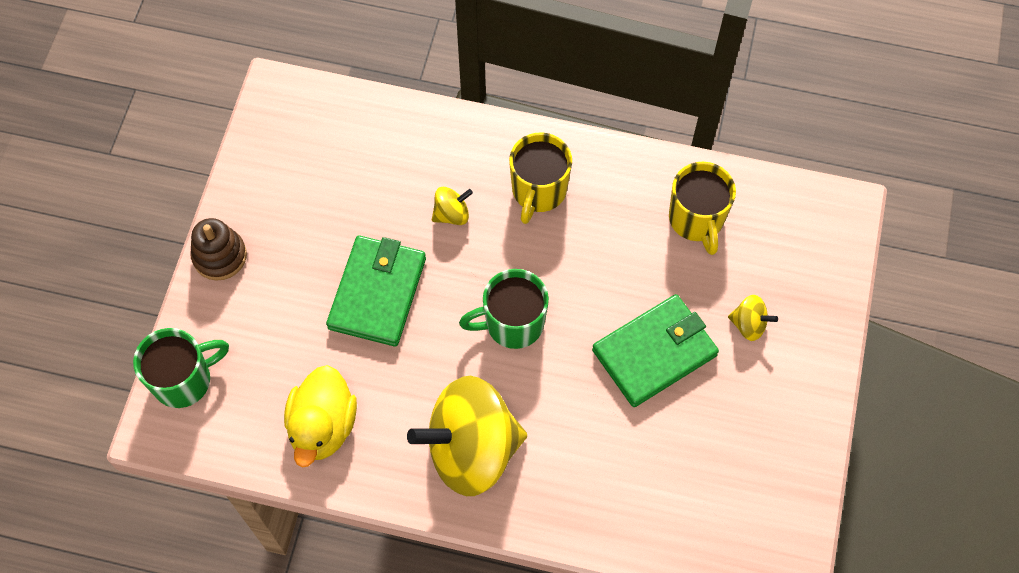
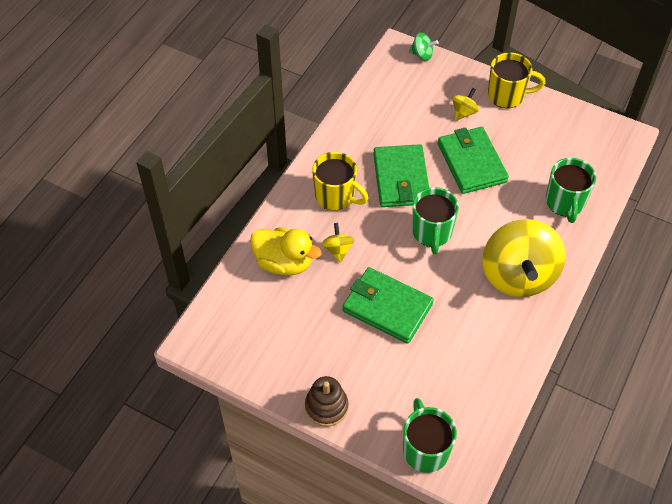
camera: 75 degrees left, 10 degrees down
yellow duck [284,365,357,468] -> yellow duck moved to [250,227,322,275]
yellow mug [669,162,736,255] -> yellow mug moved to [488,52,545,108]
none -> green wallet [373,144,429,207]
none -> green spinning top [409,33,439,61]
none -> green mug [546,158,596,223]

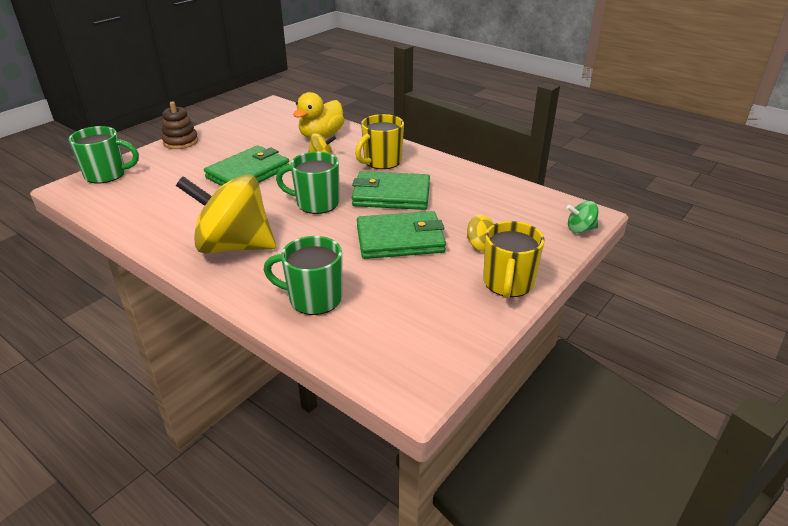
camera: 100 degrees right, 20 degrees down
green spinning top [409,33,439,61] -> green spinning top turned 60 degrees clockwise [567,201,598,233]

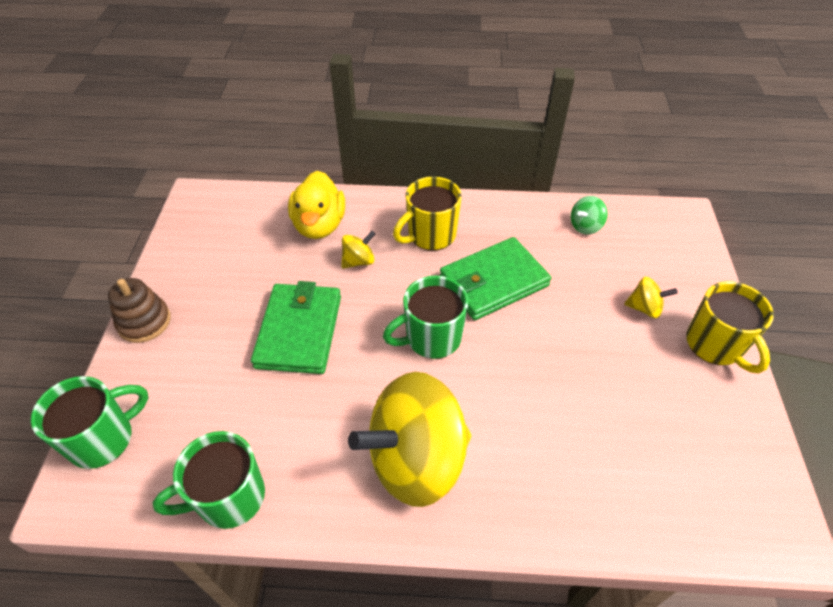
camera: 35 degrees left, 15 degrees up
green mug [264,236,342,315] -> green mug moved to [153,431,265,529]
yellow mug [355,114,404,169] -> yellow mug turned 45 degrees clockwise [393,176,462,250]
green wallet [357,211,446,259] -> none
green spinning top [567,201,598,233] -> green spinning top moved to [571,196,608,234]

